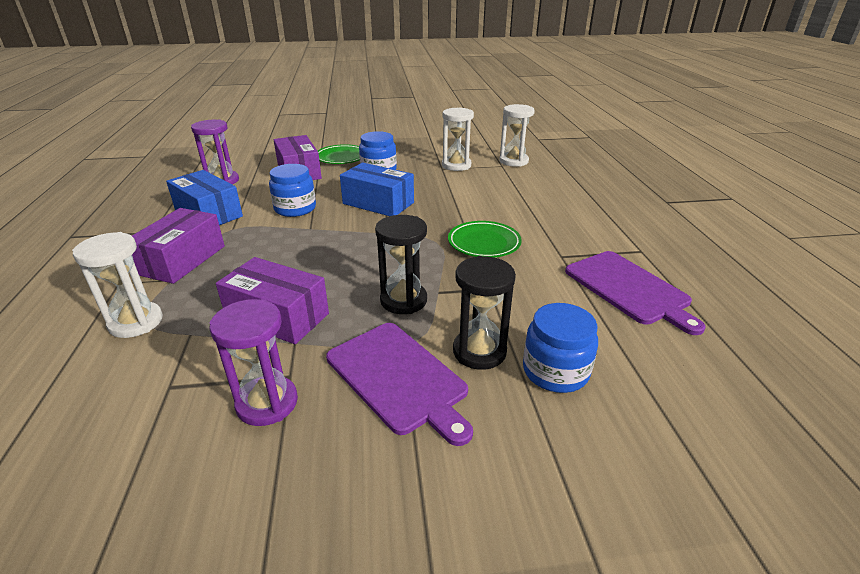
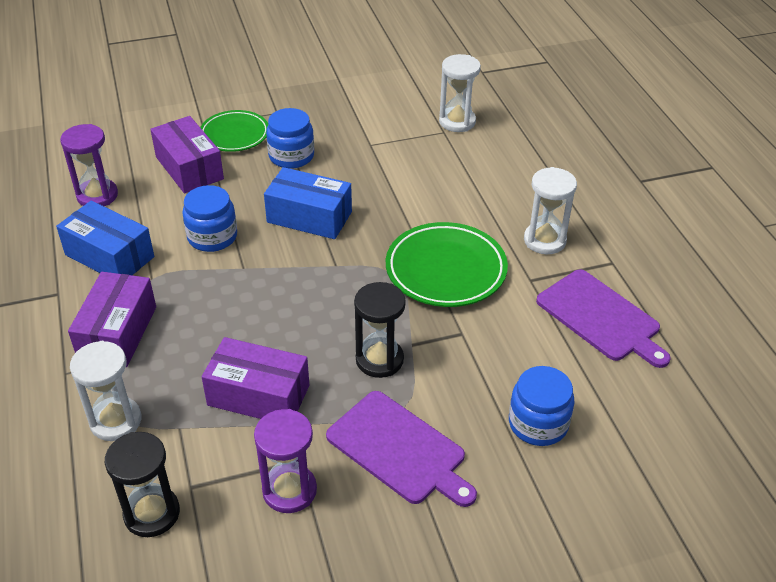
camera: 10 degrees left, 10 degrees up
white hourglass [442,107,474,171] -> white hourglass moved to [524,167,577,254]
green plate [448,221,522,258] -> green plate [386,222,508,307], size x1.50
black hourglass [453,256,516,370] -> black hourglass moved to [105,432,180,537]

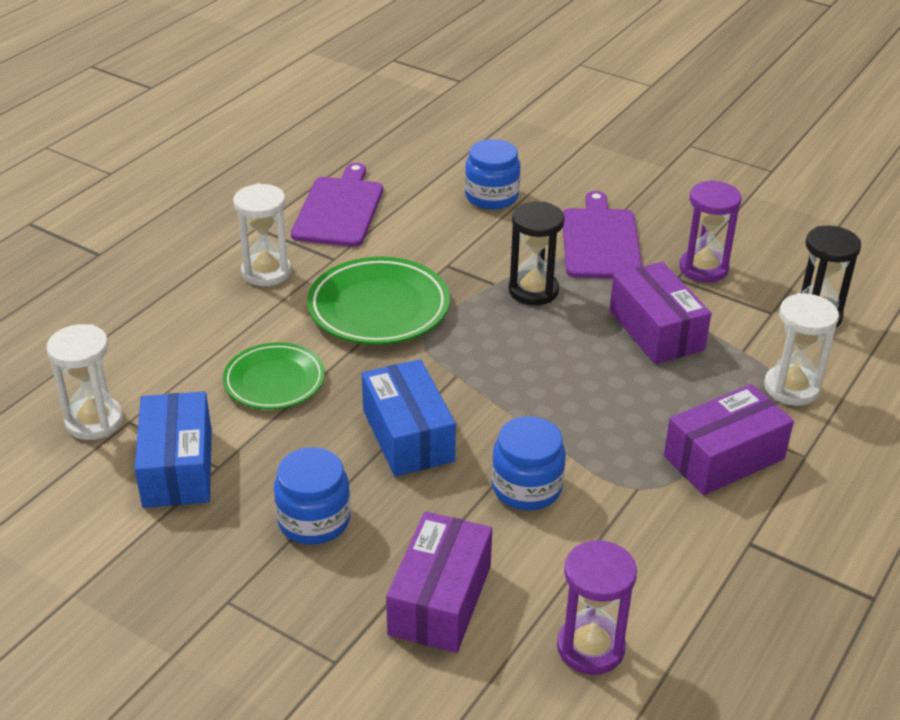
camera: 130 degrees left, 5 degrees down
blue box [56,200,154,275] -> blue box moved to [135,391,212,508]
green plate [200,110,268,152] -> green plate moved to [223,342,325,409]

